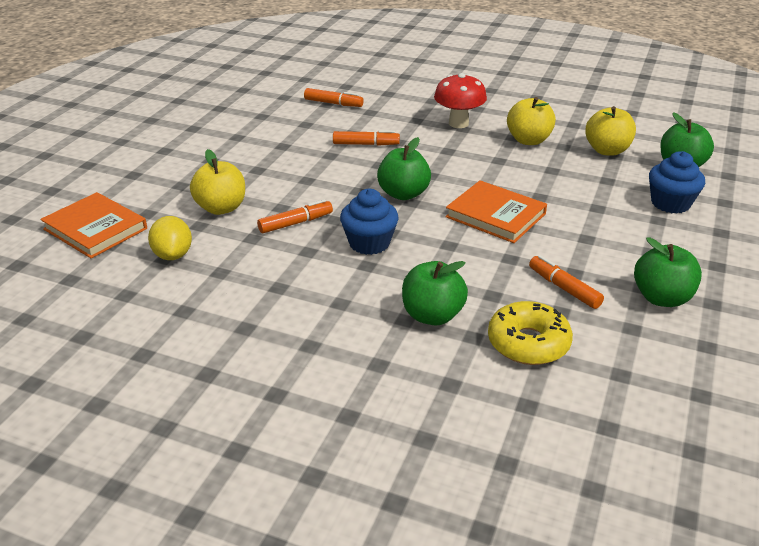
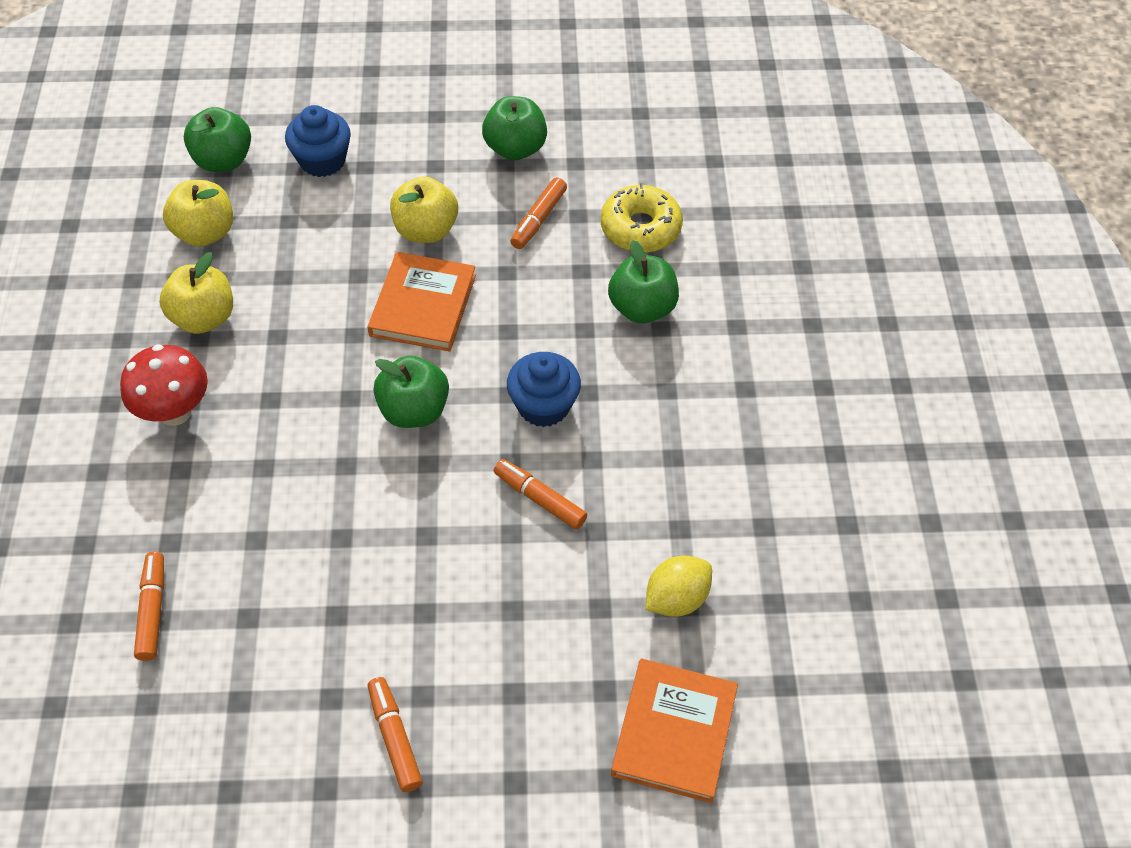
camera: 115 degrees left, 20 degrees up
yellow apple [190,149,245,215] -> yellow apple moved to [390,176,458,243]
orange marker [333,130,400,146] -> orange marker moved to [368,677,423,792]

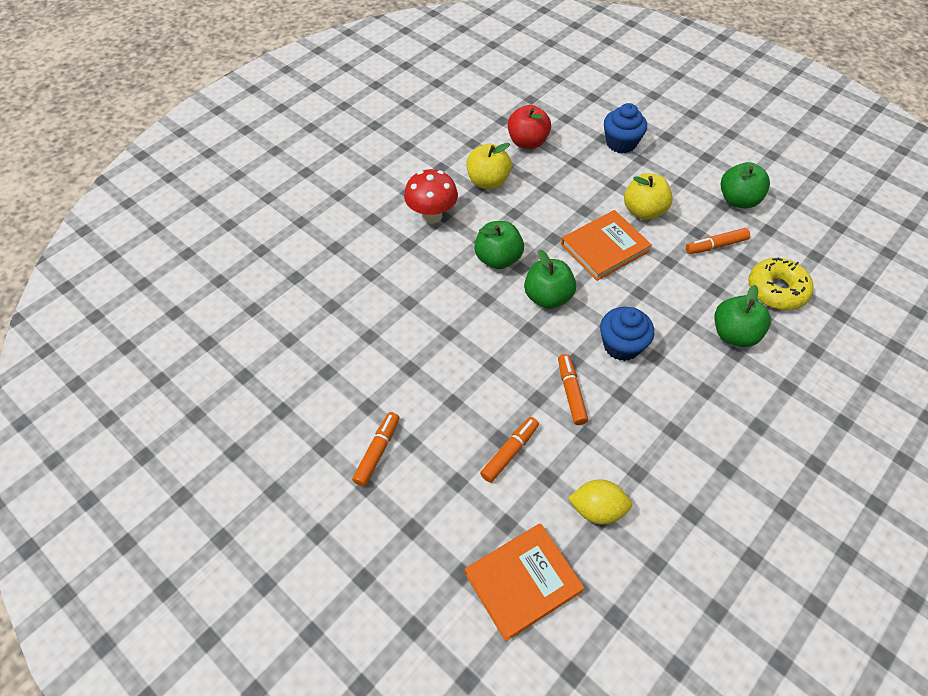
camera: 45 degrees right, 0 degrees up
orange marker [134,552,164,661] -> orange marker moved to [480,417,539,483]
yellow apple [163,180,233,247] -> red apple [508,105,551,149]
green apple [184,107,251,172] -> green apple moved to [474,221,524,269]

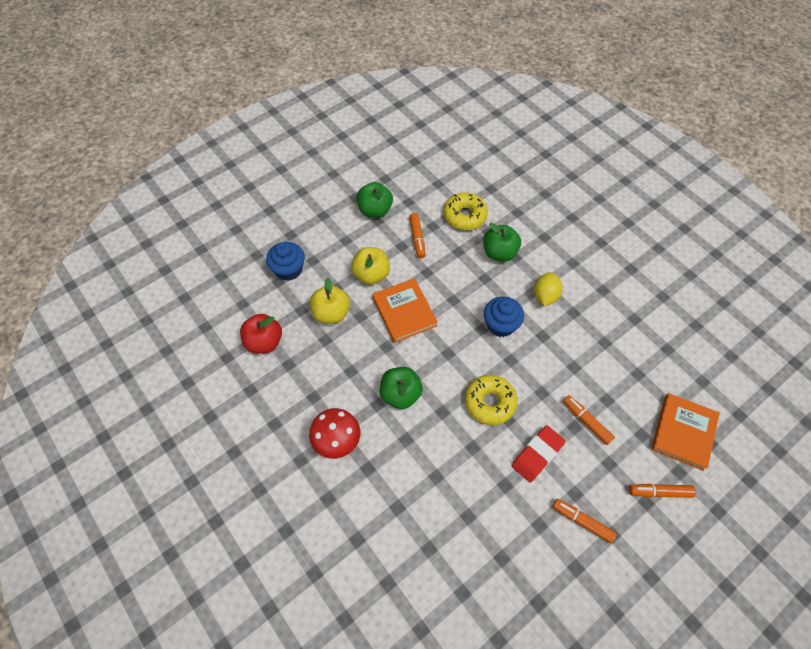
camera: 80 degrees left, 5 degrees up
orange book [465,523,584,642] -> orange book turned 45 degrees clockwise [651,393,720,471]
yellow apple [466,143,512,189] -> yellow apple moved to [310,277,350,324]
green apple [524,250,576,309] -> none
orange marker [558,354,588,425] -> orange marker moved to [629,484,696,498]
yellow lemon [568,479,632,525] -> yellow lemon moved to [534,272,563,306]
none -> yellow donut [465,375,518,425]
none -> red eraser [511,425,566,482]

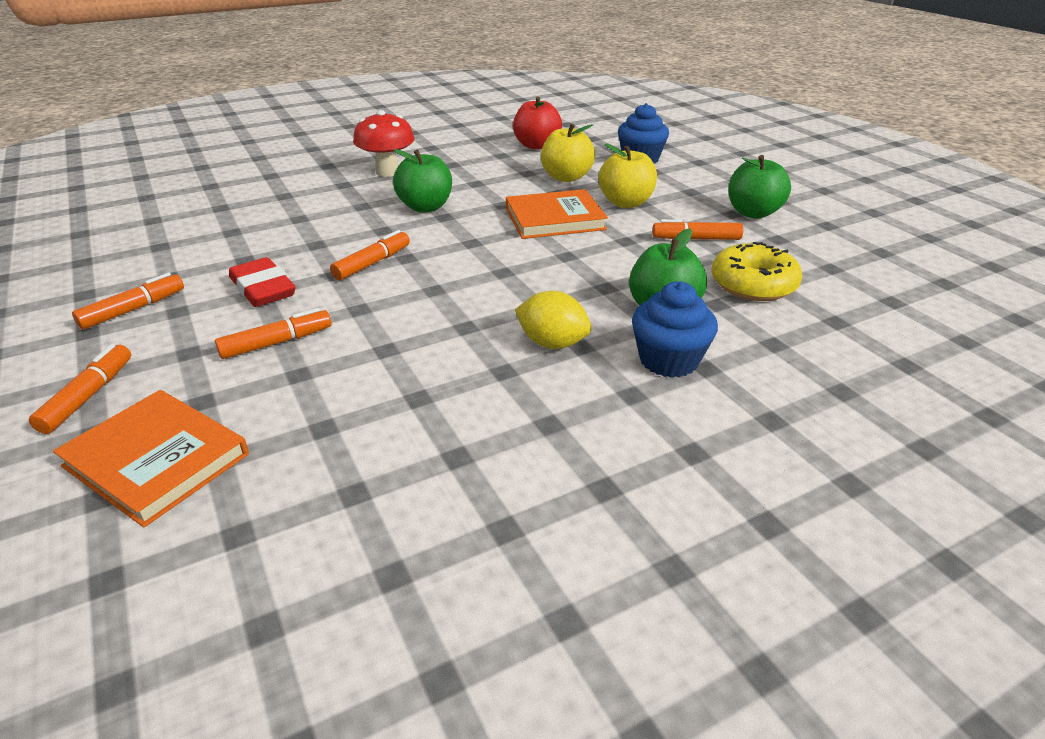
camera: 100 degrees right, 25 degrees down
yellow donut [465,375,518,425] -> orange marker [330,230,410,280]
blue cupcake [484,297,524,337] -> blue cupcake moved to [632,281,718,378]

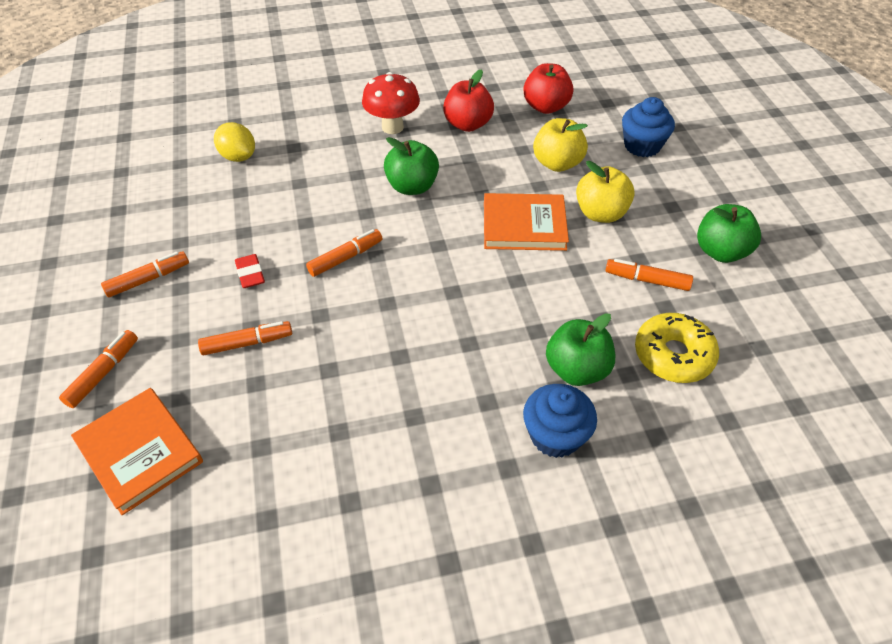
camera: 15 degrees right, 15 degrees up
red eraser [229,257,296,307] -> red eraser [235,254,265,288], size x0.63
yellow lemon [515,291,592,349] -> yellow lemon moved to [214,122,255,162]
none -> red apple [443,69,494,132]

